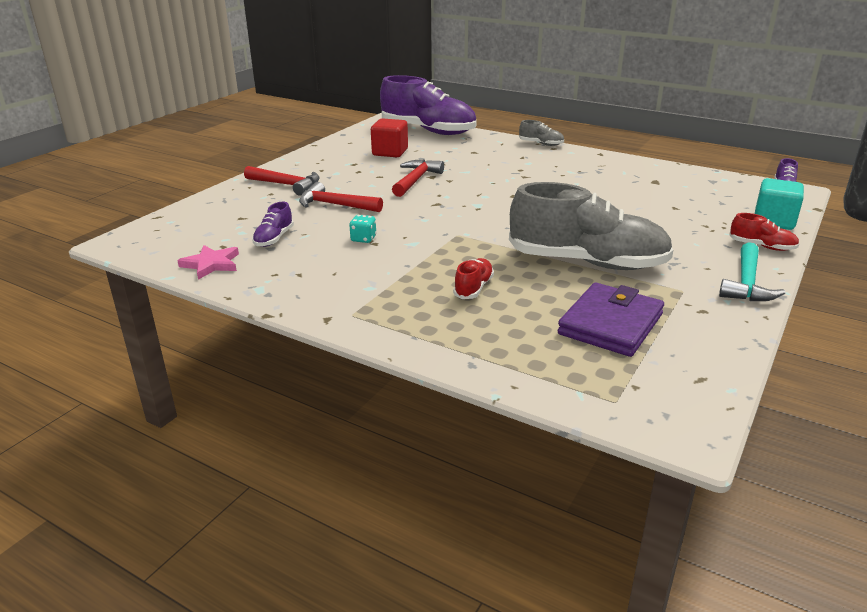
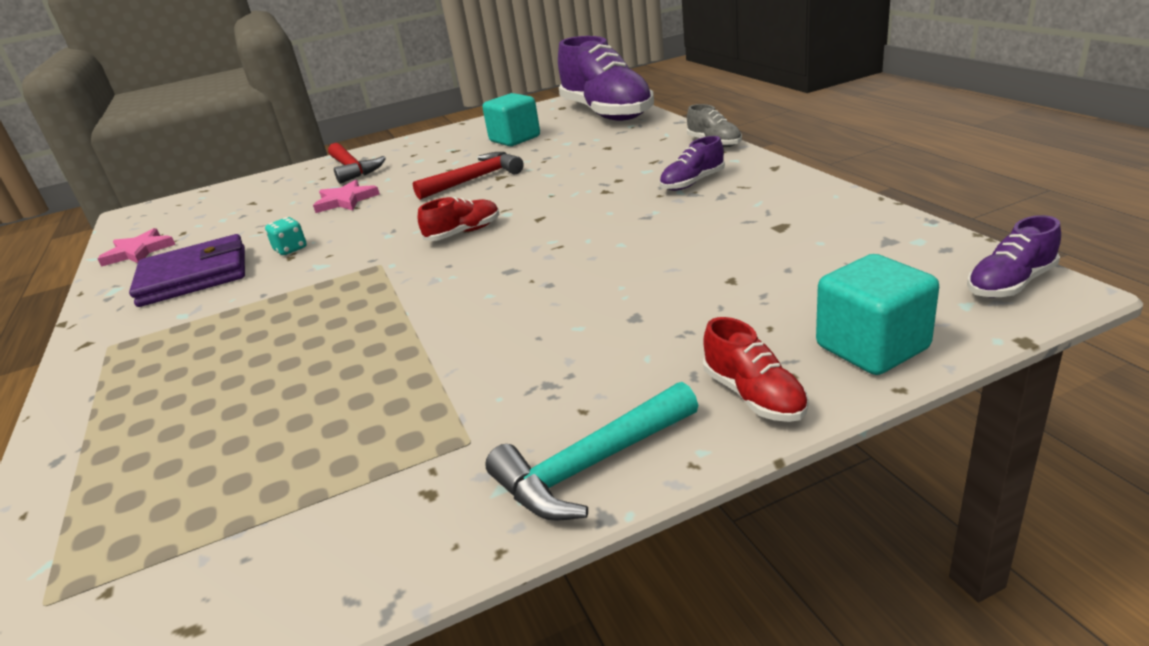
camera: 40 degrees right, 0 degrees up
purple shoe [252,202,294,247] -> purple shoe moved to [660,136,725,191]
red hammer [299,182,383,212] -> pink star [313,180,380,213]
red cube [371,118,408,157] -> turquoise cube [482,93,540,146]
red shoe [453,258,494,299] -> red shoe moved to [418,197,499,241]
grey shoe [509,182,673,270] -> none
purple wallet [558,283,664,357] -> purple wallet moved to [129,234,245,307]

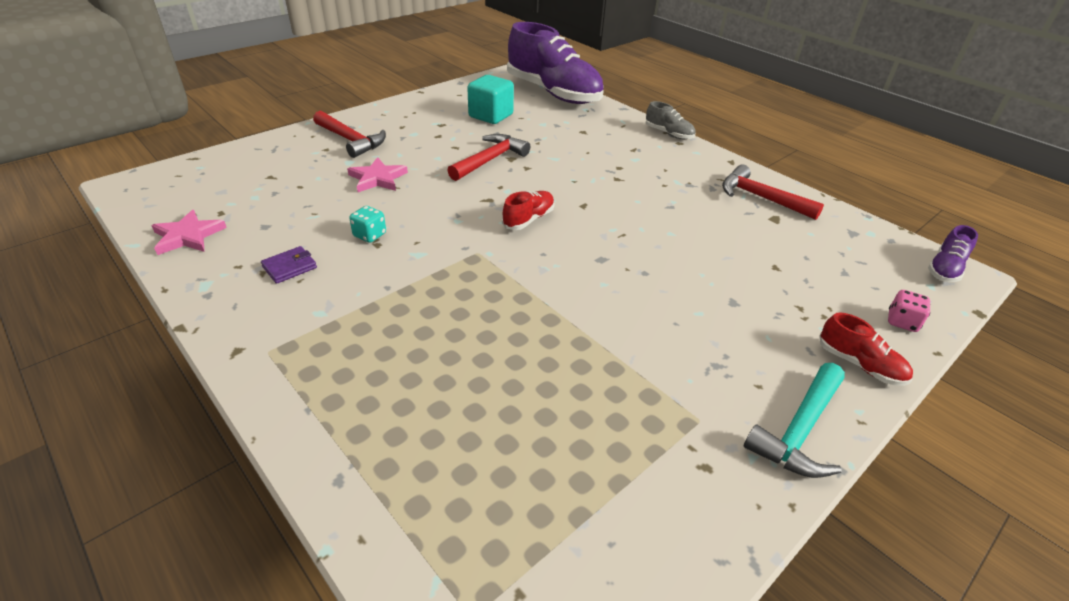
camera: 25 degrees left, 10 degrees up
purple wallet [129,234,245,307] -> purple wallet [261,246,317,284], size x0.45
purple shoe [660,136,725,191] -> none
turquoise cube [816,254,939,375] -> pink dice [888,290,930,332]
none -> red hammer [722,165,824,220]

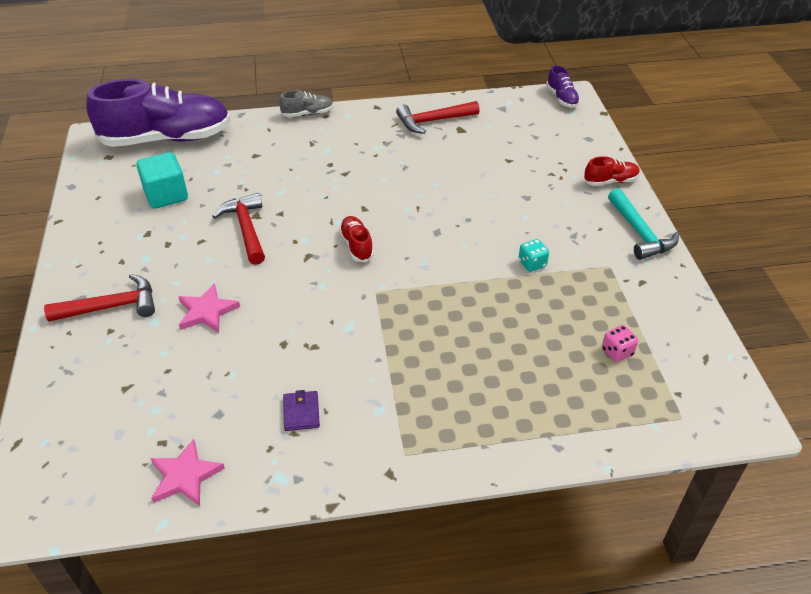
camera: 55 degrees left, 5 degrees up
turquoise dice [349,206,386,243] -> turquoise dice moved to [518,239,549,272]
pink dice [888,290,930,332] -> pink dice moved to [602,325,638,362]

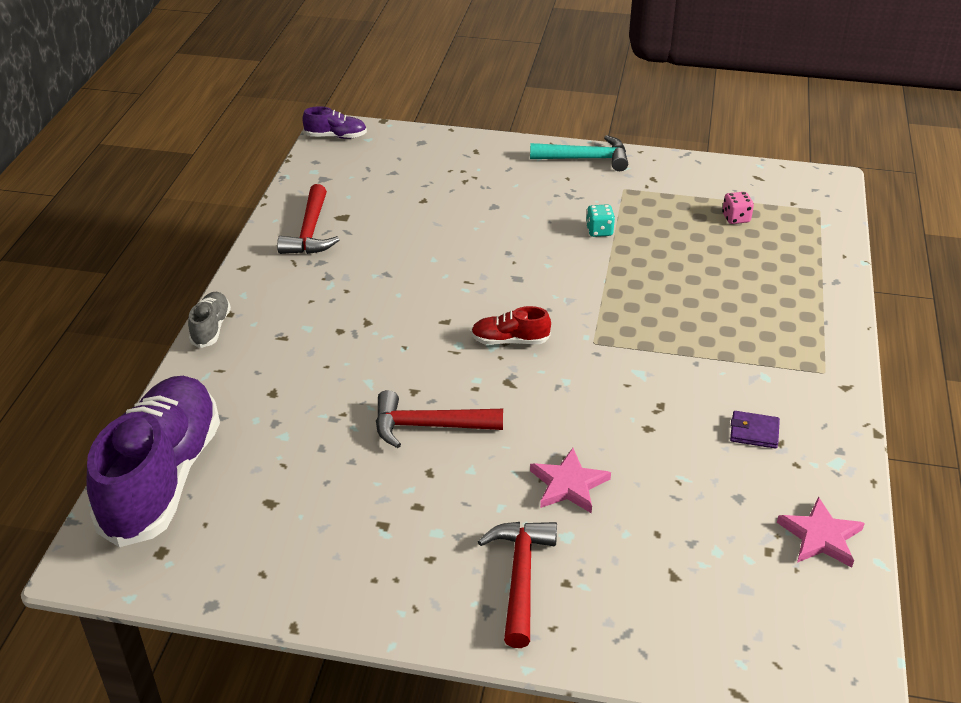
camera: 70 degrees left, 5 degrees down
turquoise cube [136,152,188,209] -> none
red shoe [584,156,640,186] -> none

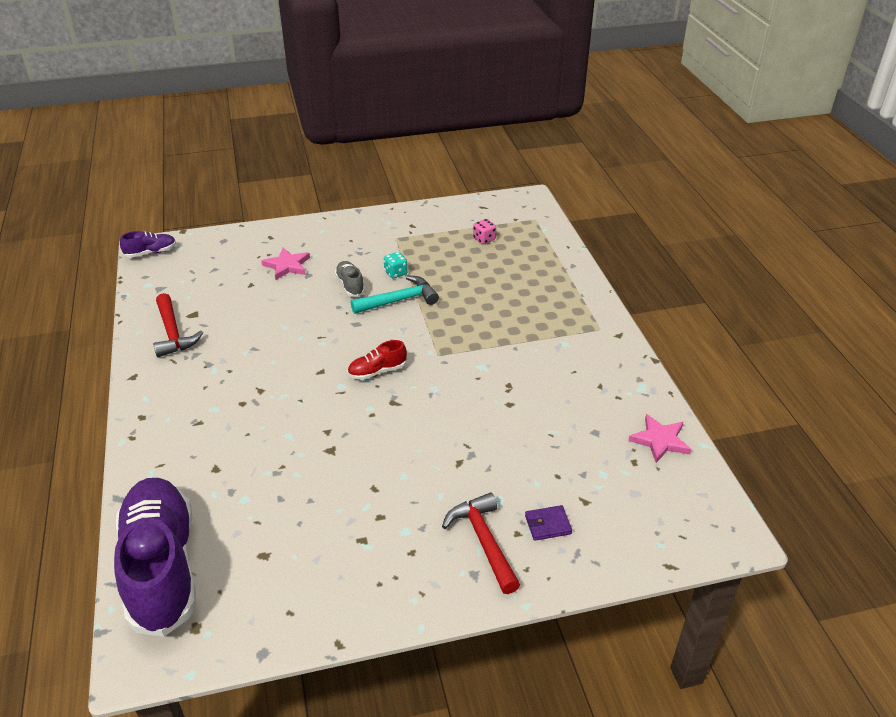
camera: 25 degrees left, 0 degrees up
grey shoe [188,292,231,348] -> grey shoe moved to [335,261,365,297]
red hammer [376,390,503,448] -> none
turquoise hammer [530,135,628,171] -> turquoise hammer moved to [351,275,439,314]
pink star [530,448,611,514] -> pink star moved to [262,248,310,280]
purple wallet [730,411,780,449] -> purple wallet moved to [525,505,572,541]

